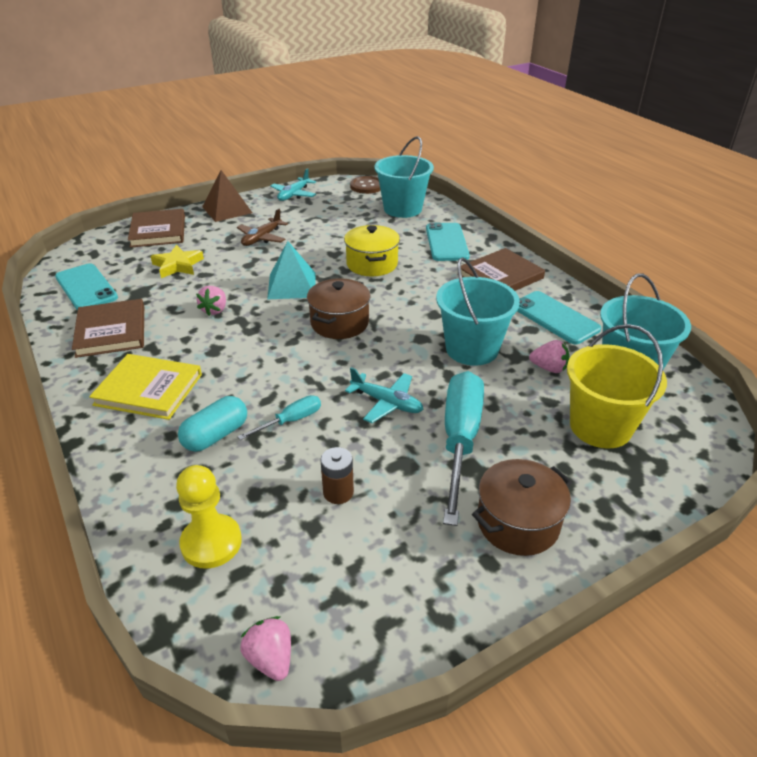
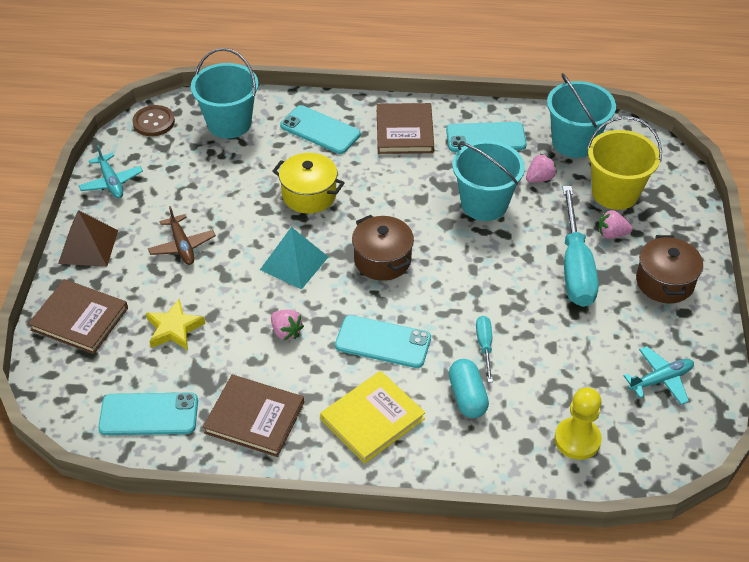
camera: 55 degrees left, 10 degrees up
pink strawberry [240,616,291,681] -> pink strawberry moved to [598,210,632,239]
brown battery [320,447,354,504] -> none
turquoise plane [345,367,424,423] -> turquoise plane moved to [624,346,694,405]
turquoise screwdriver [443,371,484,526] -> turquoise screwdriver turned 135 degrees counterclockwise [563,186,599,307]
none -> turquoise phone [335,315,431,368]

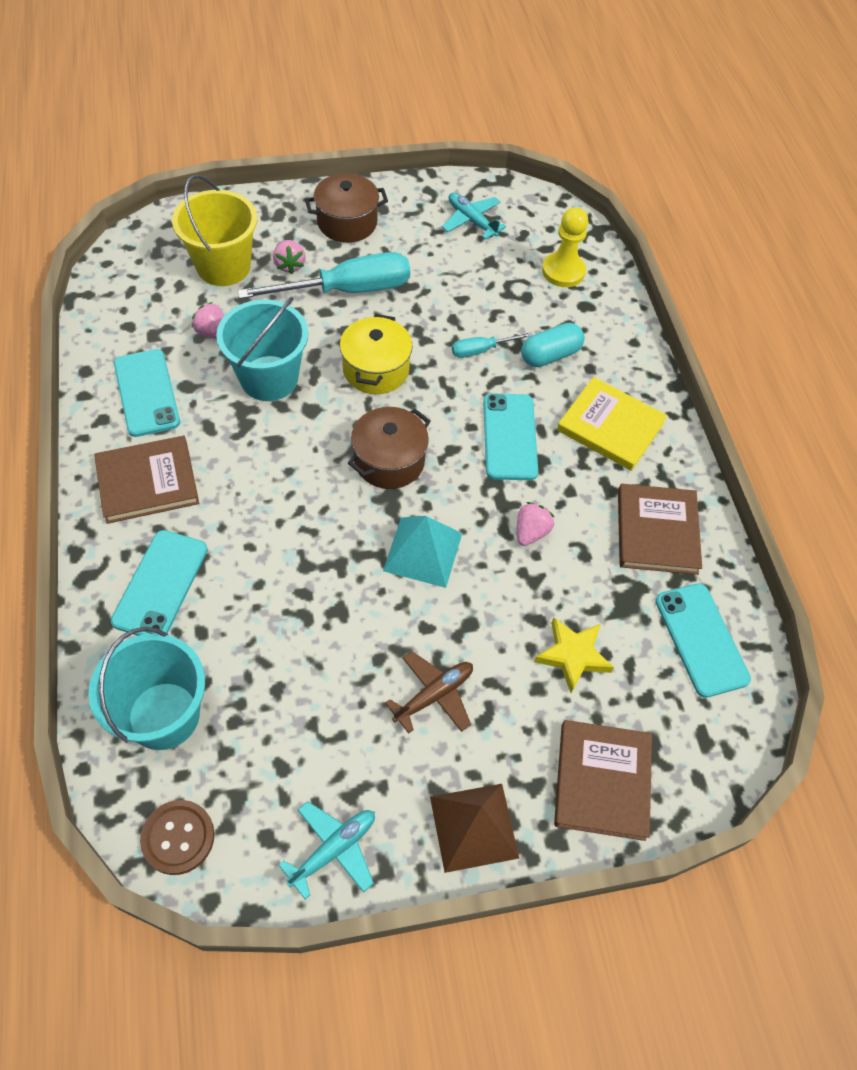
camera: 110 degrees left, 10 degrees up
yellow pot [272,153,345,214] -> yellow pot moved to [340,314,413,394]
turquoise bucket [547,73,616,158] -> none

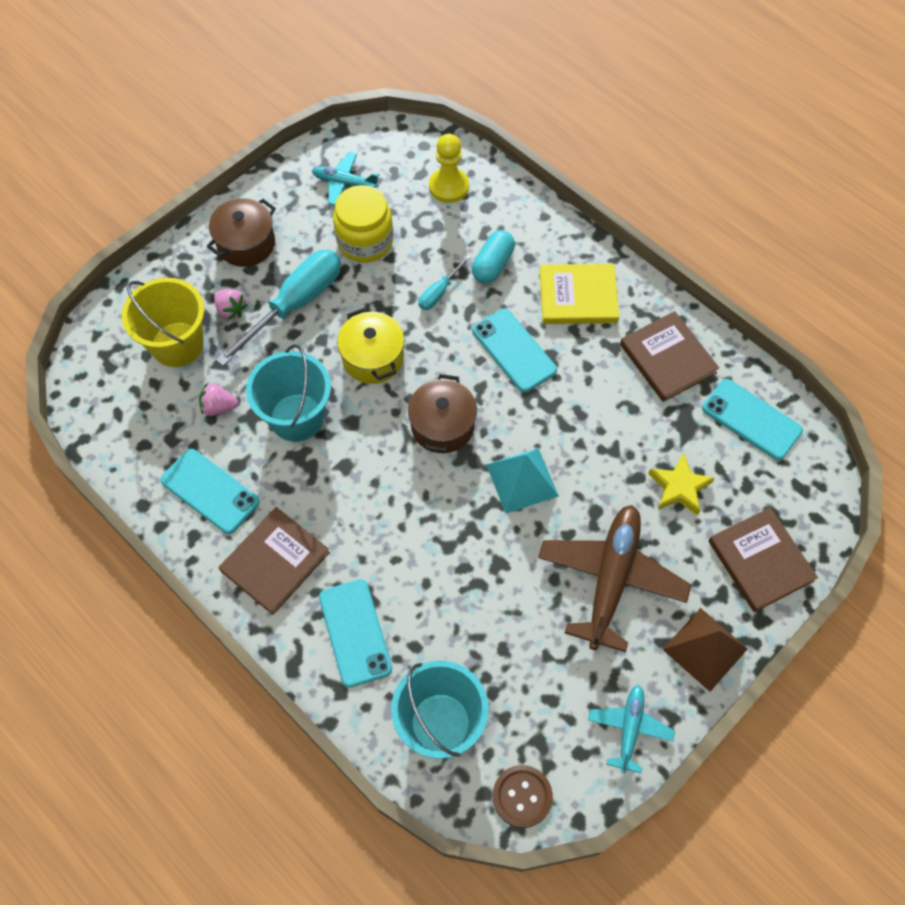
camera: 30 degrees left, 5 degrees up
brown plane [385,651,473,734] -> brown plane [538,505,691,652], size x1.88
pink strawberry [517,502,554,546] -> none
none -> yellow jar [333,185,393,263]

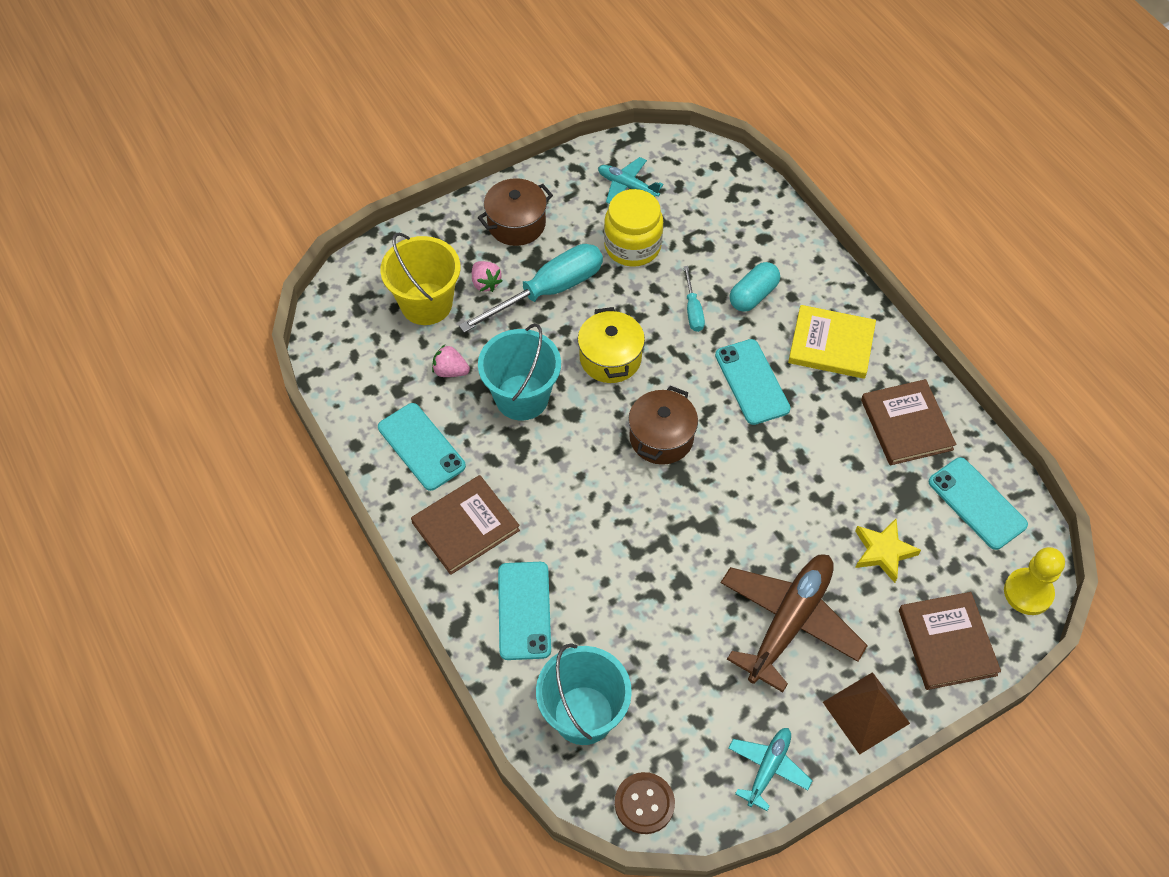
camera: 15 degrees right, 5 degrees down
turquoise screwdriver [418,255,471,310] -> turquoise screwdriver turned 60 degrees counterclockwise [683,266,705,332]
yellow pawn [429,134,469,203] -> yellow pawn moved to [1004,547,1065,615]
turquoise pyramid [486,448,559,513] -> none

